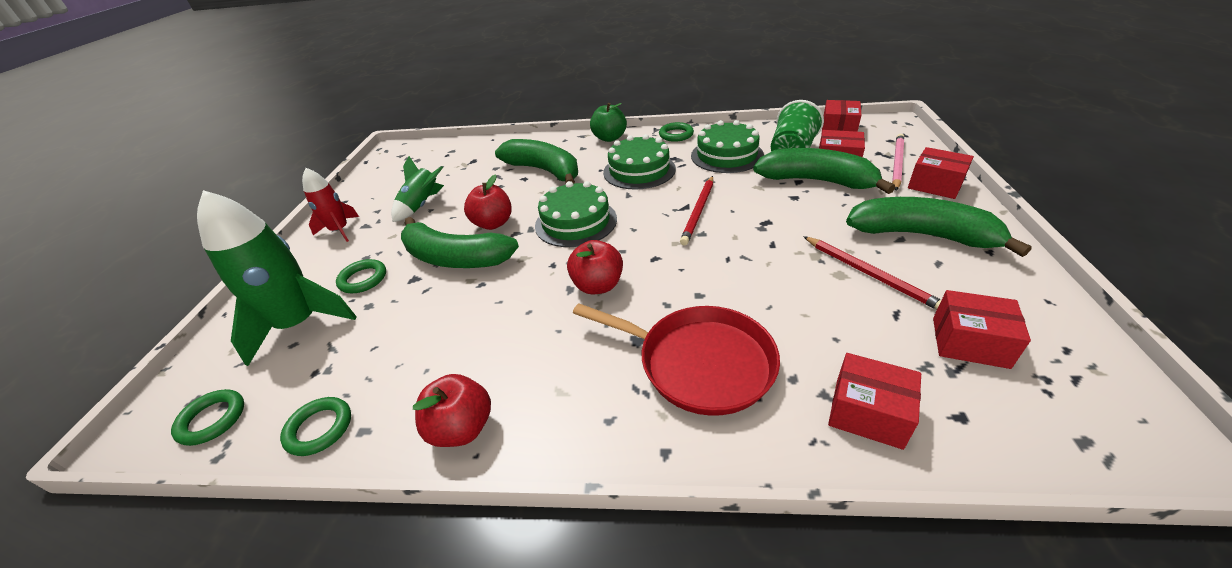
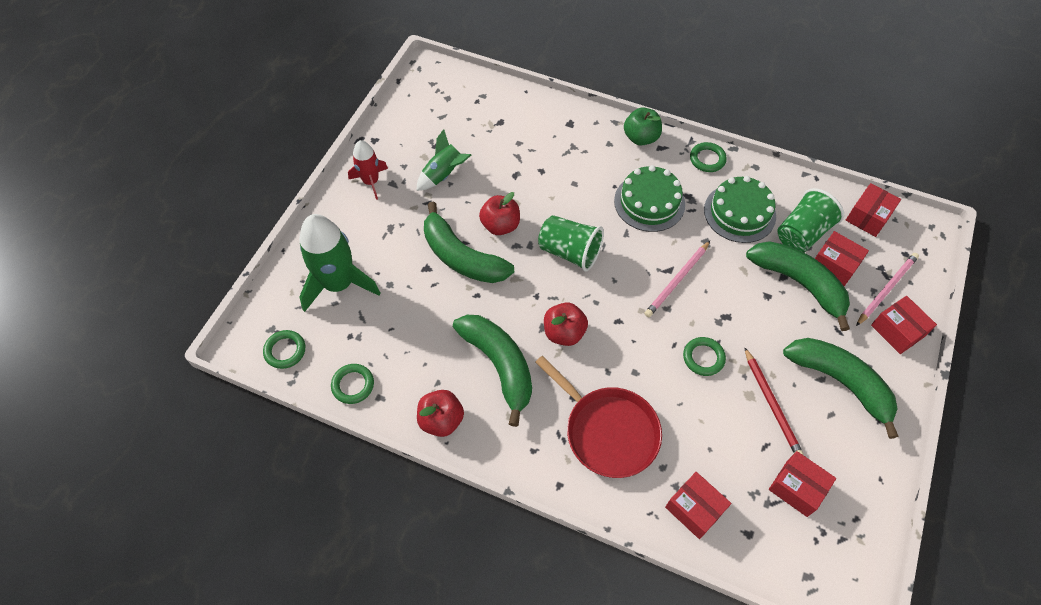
camera: 15 degrees right, 20 degrees up
green ring [336,259,386,293] -> green ring moved to [683,337,726,376]
green banana [495,139,578,184] -> green banana moved to [453,315,532,427]
green cake [535,181,617,247] -> green cup [538,215,604,272]
red pencil [680,176,713,245] -> pink pencil [644,241,710,317]

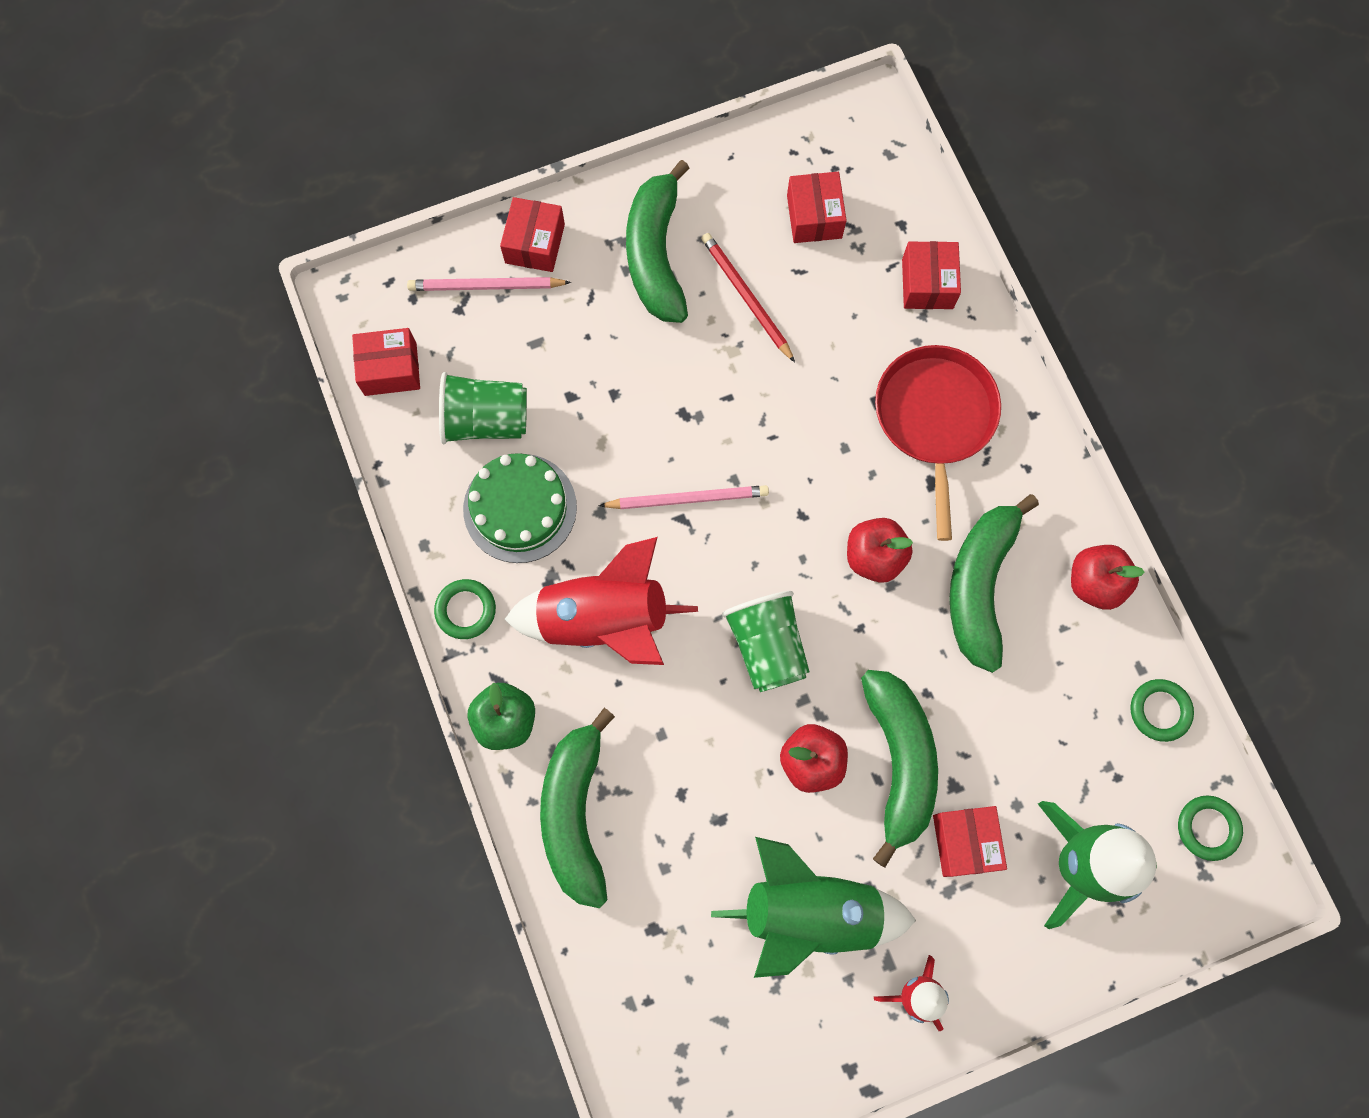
camera: 135 degrees left, 15 degrees up
green rocket [417,129,471,191] -> green rocket [711,837,916,978], size x1.75
green cake [614,165,685,232] -> red rocket [504,537,698,665]
green ring [683,337,726,376] -> none
red pencil [744,347,804,455] -> red pencil turned 60 degrees counterclockwise [701,233,795,362]
green banana [746,241,850,331] -> green banana moved to [540,708,615,908]
red box [815,231,869,286] -> red box moved to [933,806,1007,877]

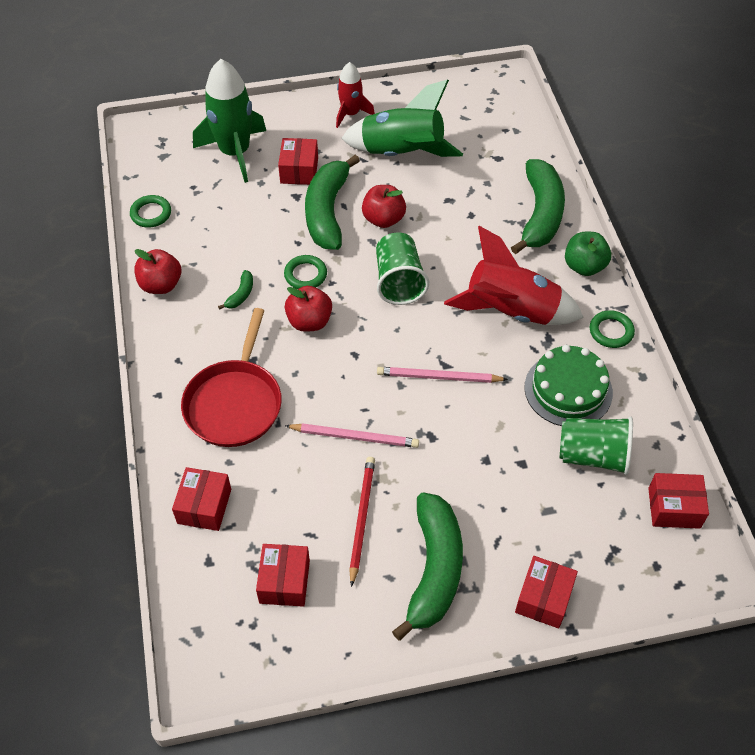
camera: 170 degrees left, 20 degrees down
pink pencil [407,277,571,291] -> pink pencil moved to [285,423,419,448]
red pencil [701,233,795,362] -> red pencil turned 150 degrees counterclockwise [349,457,375,587]
green banana [949,494,1039,673] -> green banana [218,270,253,310], size x0.41
green ring [1178,796,1243,861] -> green ring moved to [284,255,327,289]

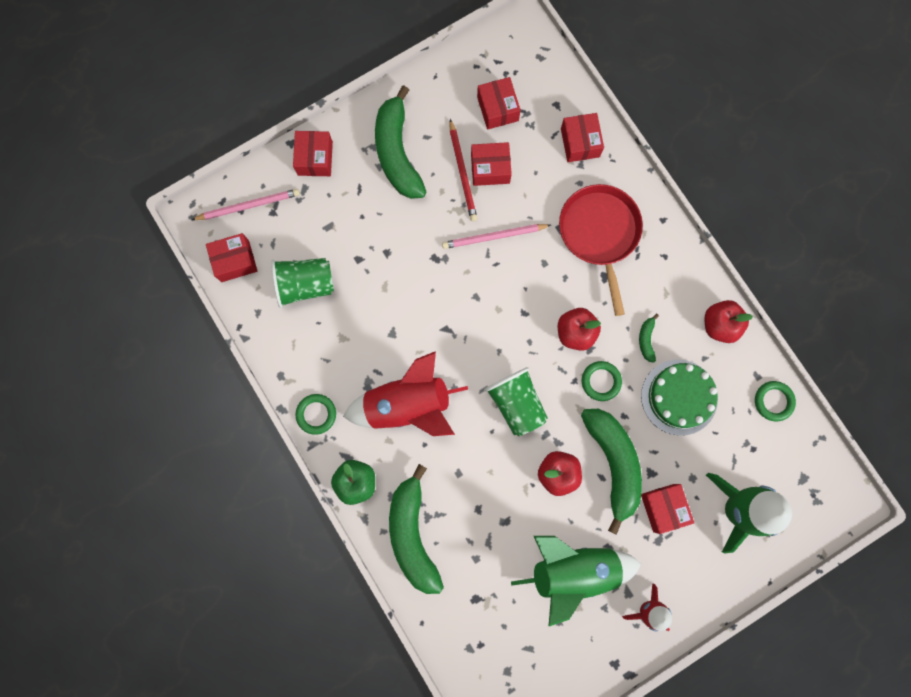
camera: 160 degrees right, 25 degrees up
pink pencil [377,367,508,383] -> pink pencil moved to [191,189,300,220]
green cake [524,345,613,426] -> green cake moved to [641,360,718,436]
none -> red box [471,142,512,186]

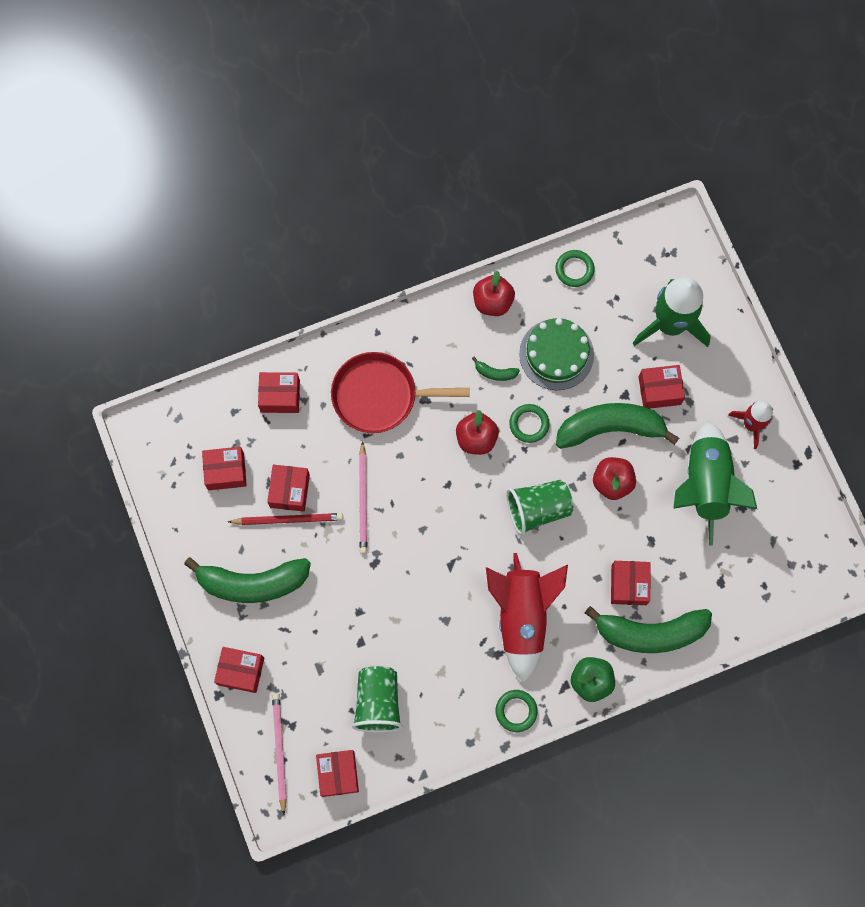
camera: 80 degrees left, 5 degrees down
none -> red box [611,561,651,605]

